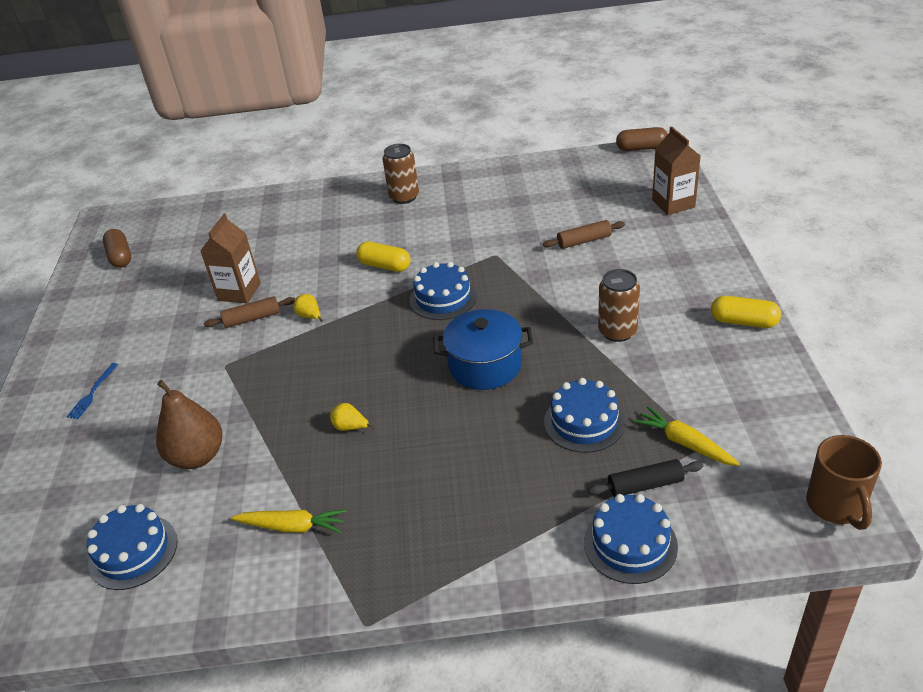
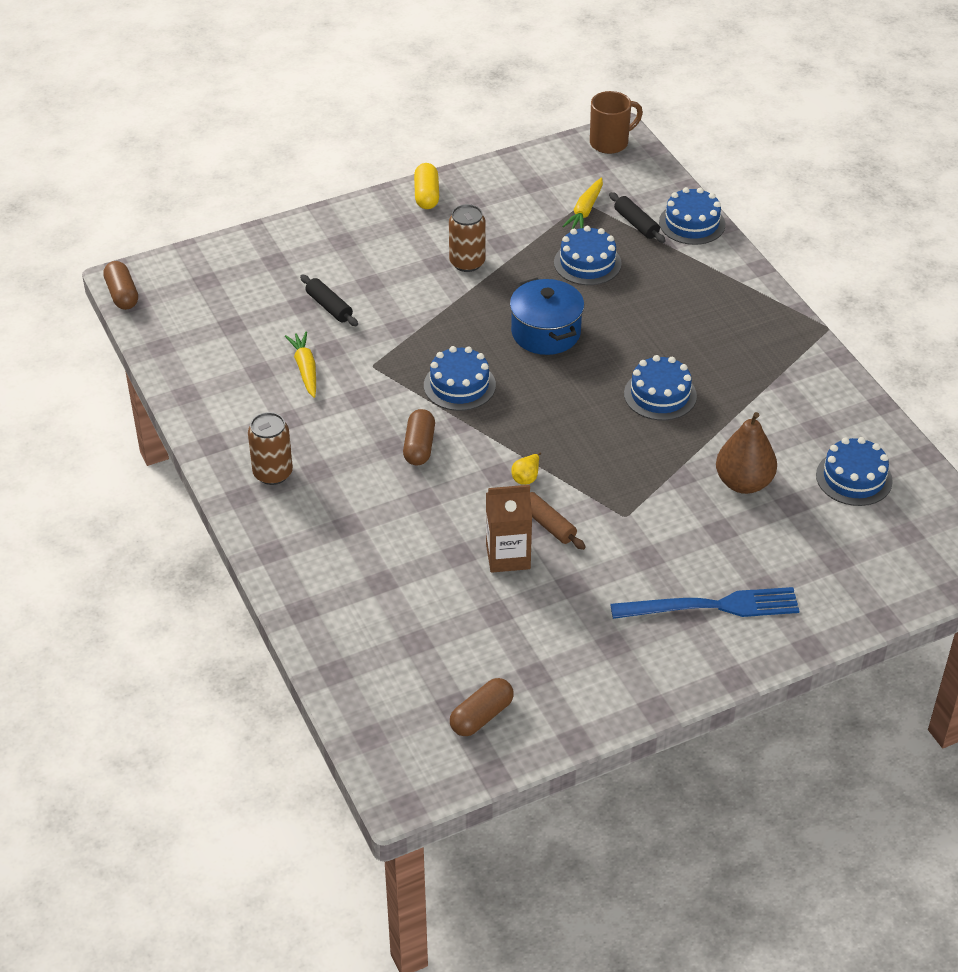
camera: 115 degrees left, 5 degrees up
blue fork [67,363,118,419] -> blue fork [610,587,799,619], size x2.18
yellow carrot [231,510,346,533] -> yellow carrot moved to [285,331,316,398]
yellow pear [330,403,375,431] -> blue cake [624,355,697,420]
yellow capsule [356,241,411,272] -> brown capsule [403,409,435,465]
brown rolling pin [543,220,625,249] -> black rolling pin [300,275,358,326]
brown carton [652,126,701,215] -> none

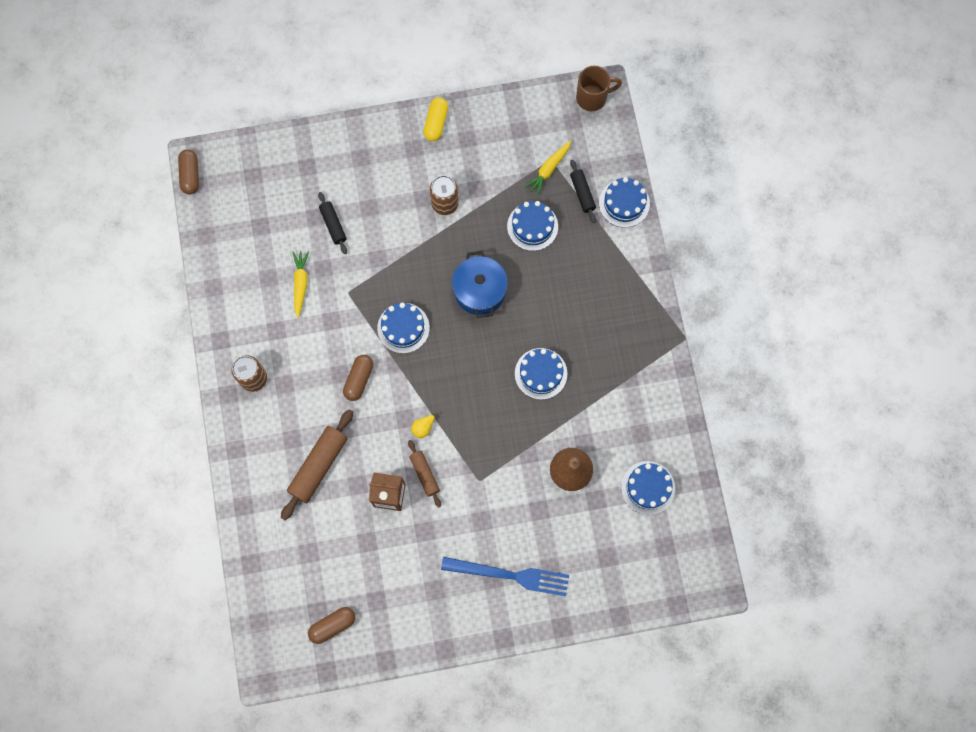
camera: 15 degrees right, 30 degrees up
none -> brown rolling pin [281,409,353,520]

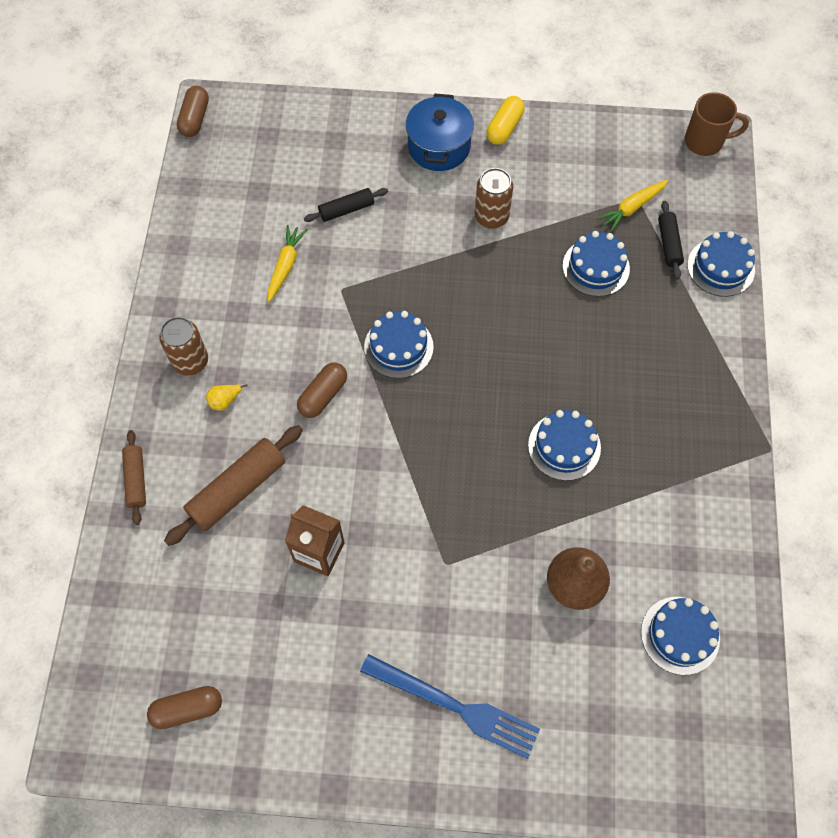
camera: 15 degrees right, 10 degrees down
black rolling pin [318,192,347,254] -> black rolling pin turned 75 degrees clockwise [304,188,388,222]
brown rolling pin [408,440,441,508] -> brown rolling pin moved to [122,430,146,525]
yellow pear [411,412,438,438] -> yellow pear moved to [206,384,248,411]
blue pot [452,251,508,318] -> blue pot moved to [406,93,474,171]

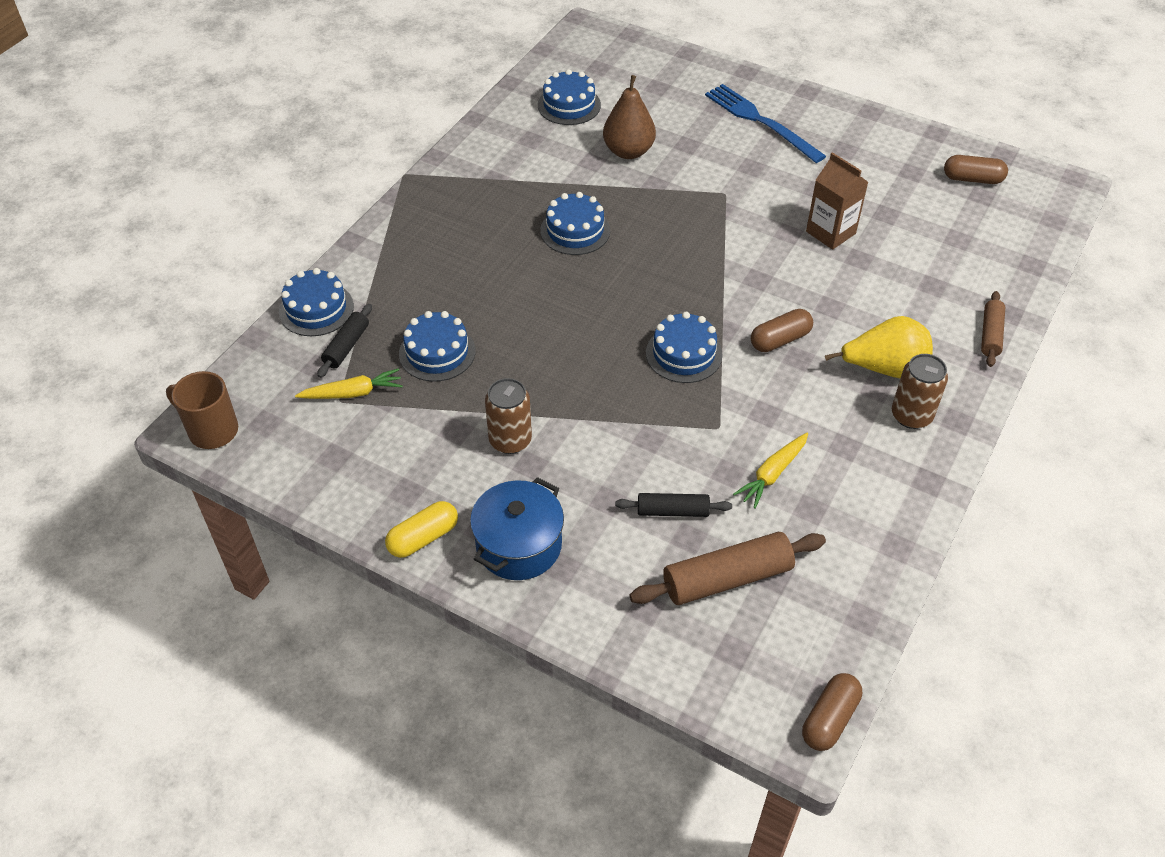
camera: 155 degrees left, 15 degrees down
brown rolling pin [164,425,303,546] -> brown rolling pin moved to [630,532,826,605]
yellow pear [206,384,248,411] -> yellow pear [825,316,933,378], size x2.22

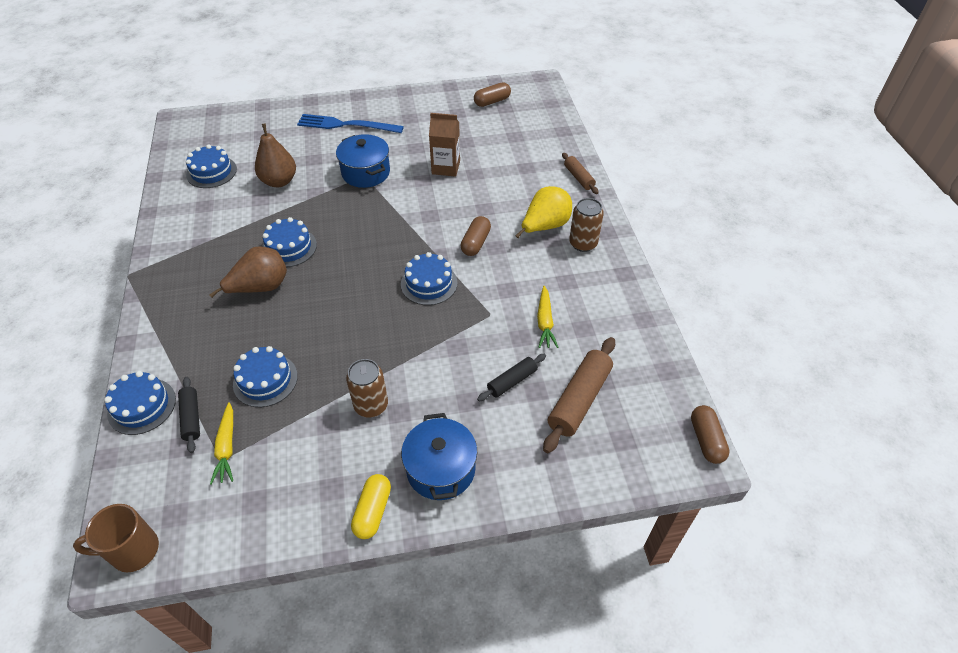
camera: 40 degrees left, 0 degrees up
yellow carrot [295,368,403,399] -> yellow carrot turned 135 degrees clockwise [210,402,233,485]
none -> brown pear [209,246,287,298]
none -> blue pot [336,134,390,188]

